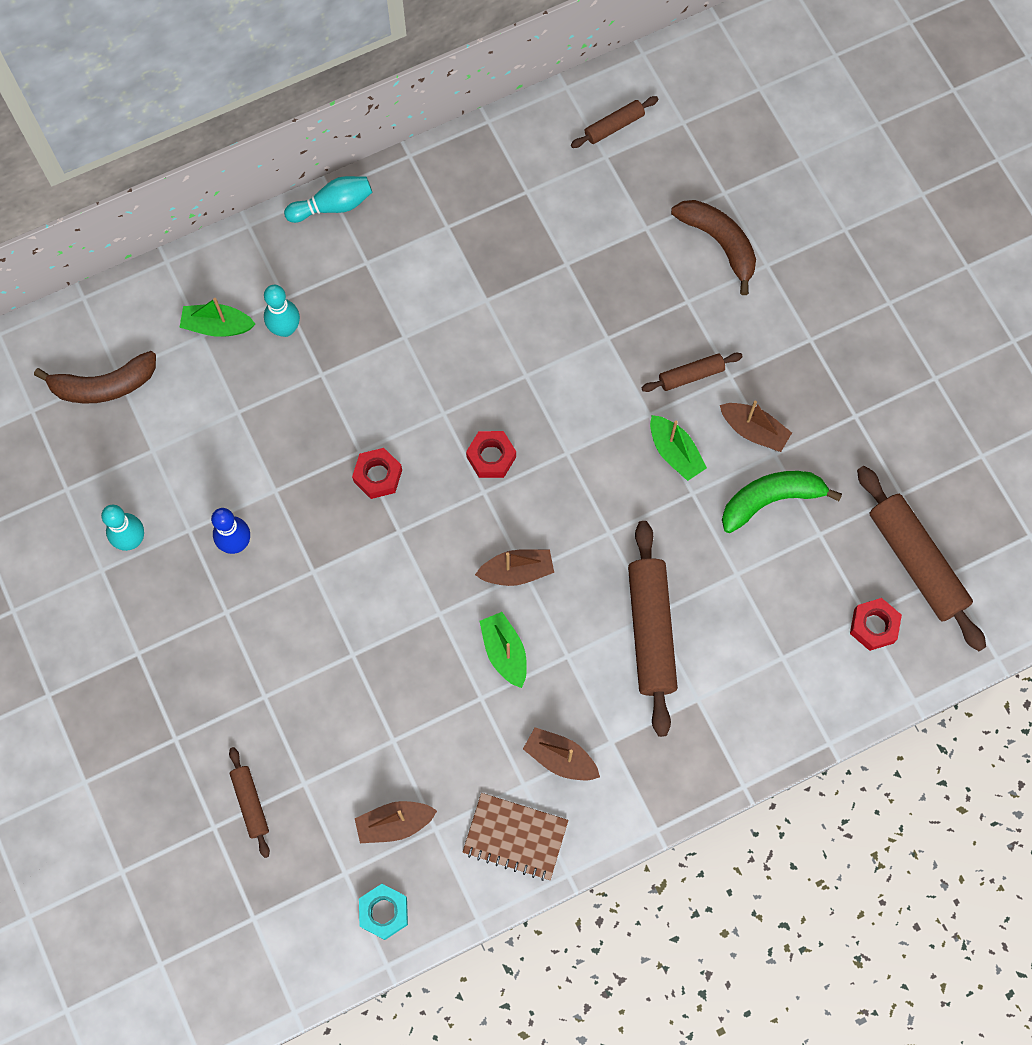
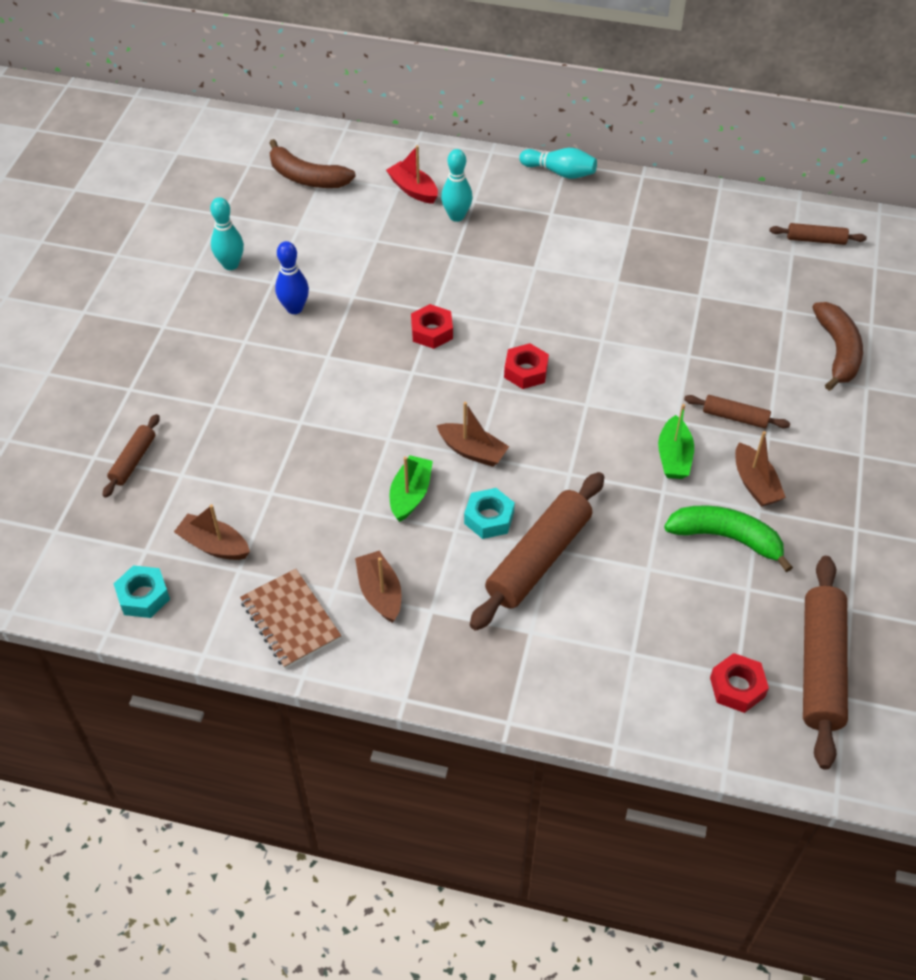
camera: 40 degrees right, 20 degrees down
green boat [179,298,255,336] -> red boat [386,145,438,204]
none -> turquoise nut [464,488,515,539]

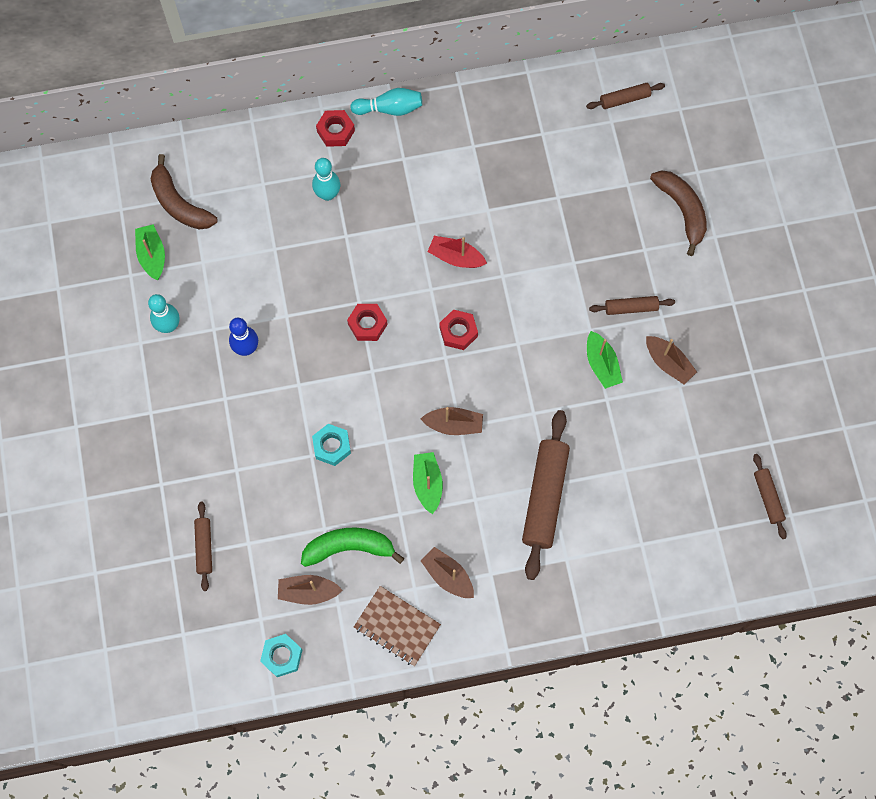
camera: 25 degrees left, 20 degrees up
brown banana [269,139,356,188] -> brown banana turned 45 degrees clockwise [151,154,217,230]
red boat [386,145,438,204] -> red boat moved to [428,236,487,268]
turquoise nut [464,488,515,539] -> turquoise nut moved to [312,424,351,466]
green banana [664,505,793,572] -> green banana moved to [301,527,404,567]
red nut [710,653,769,713] -> red nut moved to [316,110,355,147]
brown rolling pin [803,556,848,770] -> brown rolling pin [753,454,787,539], size x0.51
none -> green boat [135,224,165,280]

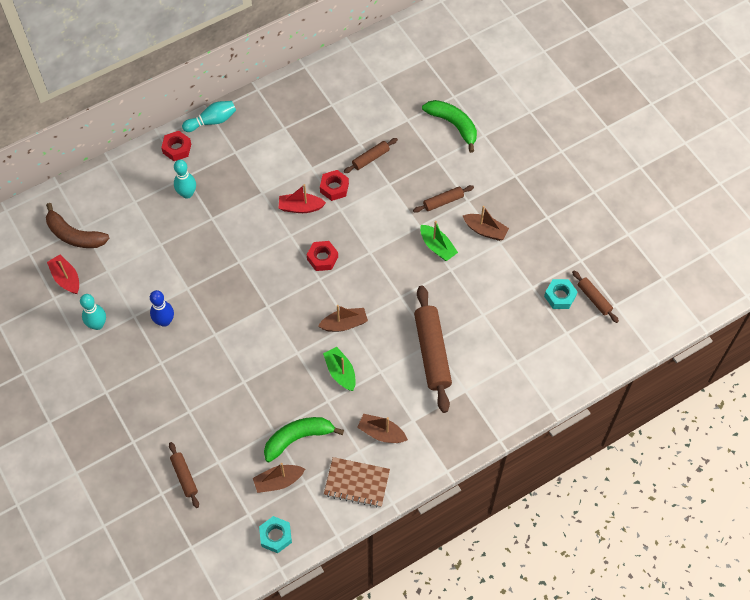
camera: 20 degrees left, 10 degrees down
green boat [135,224,165,280] -> red boat [47,255,79,294]
turquoise nut [312,424,351,466] -> turquoise nut moved to [544,279,577,309]
red nut [347,304,388,341] -> red nut moved to [320,170,349,201]
brown rolling pin [586,83,665,109] -> brown rolling pin moved to [344,138,398,173]
brown banana [650,170,707,256] -> green banana [422,100,477,153]

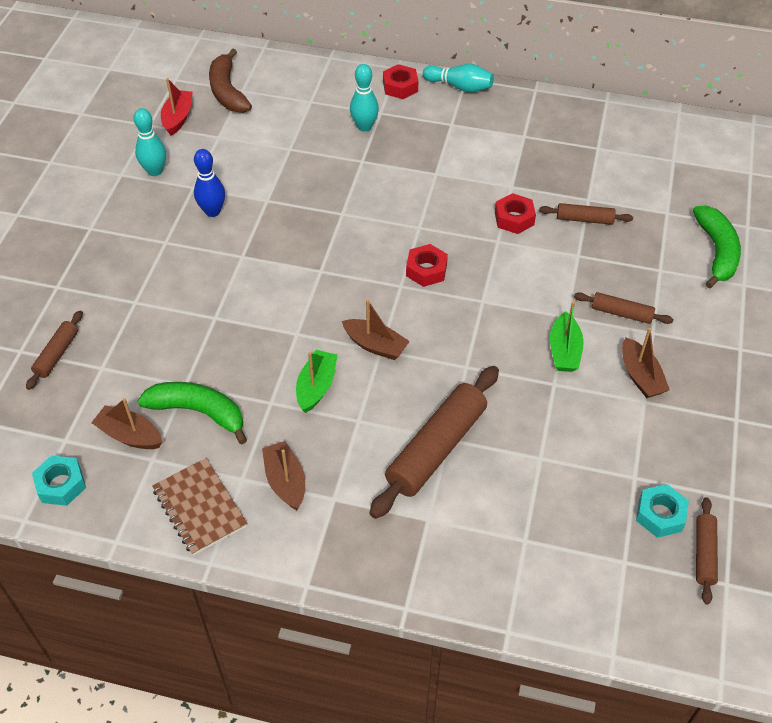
camera: 45 degrees right, 10 degrees down
red boat [279,184,326,213] -> none

